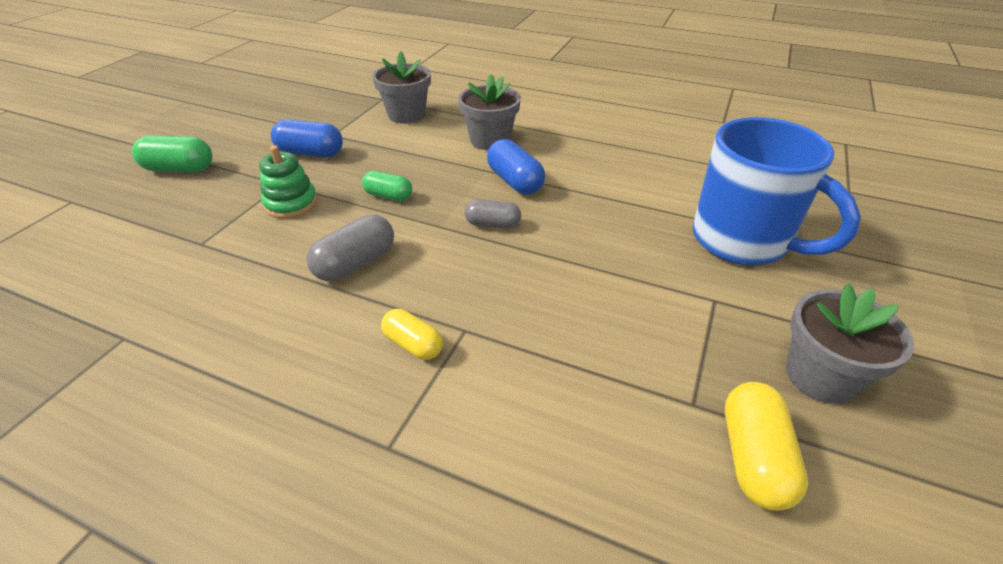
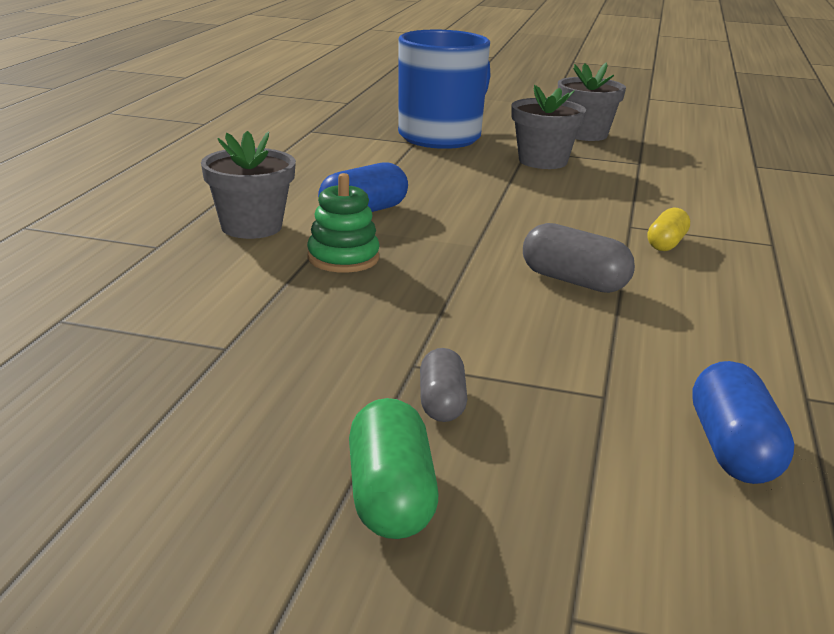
camera: 100 degrees left, 15 degrees down
green stacking toy [259,145,318,219] -> green stacking toy moved to [307,173,380,273]
blue capsule [271,120,343,157] -> blue capsule moved to [692,361,794,484]
green capsule [362,171,412,201] -> none
grey flower pot [372,51,431,124] -> grey flower pot moved to [511,85,586,169]
grey capsule [465,200,521,228] -> grey capsule moved to [420,348,467,422]
yellow capsule [725,382,808,511] -> none

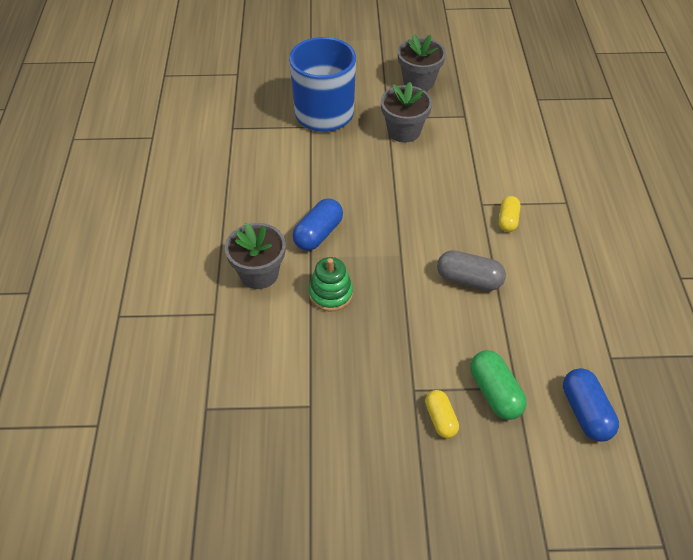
camera: 15 degrees left, 25 degrees up
green capsule [349,398,438,539] -> green capsule moved to [470,350,527,420]
grey capsule [420,348,467,422] -> yellow capsule [425,390,459,438]

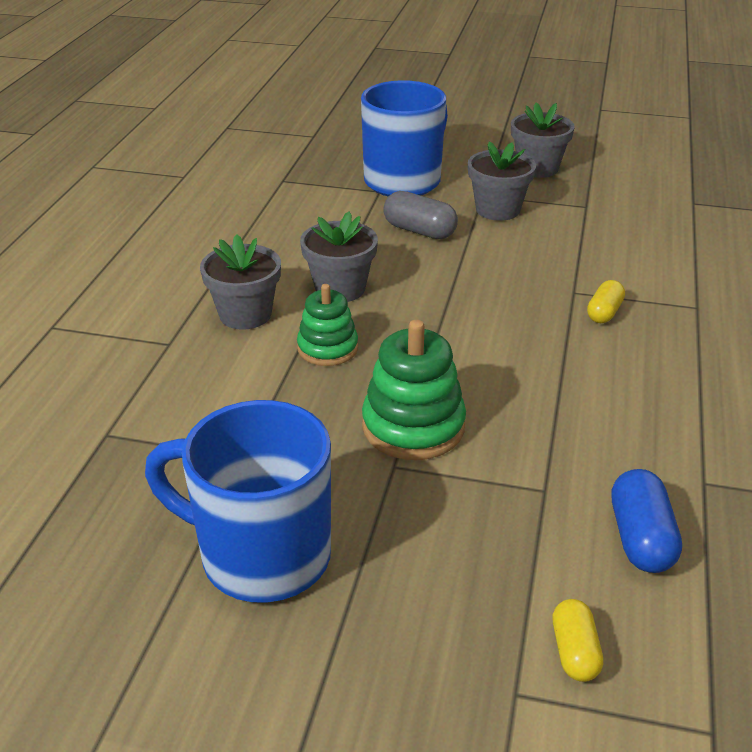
camera: 15 degrees right, 15 degrees down
blue capsule [292,198,343,251] -> grey flower pot [300,212,378,302]
yellow capsule [425,390,459,438] -> yellow capsule moved to [553,599,603,682]
grey capsule [437,250,506,291] -> grey capsule moved to [383,191,458,239]
green capsule [470,350,527,420] -> none
none -> blue mug [145,400,331,603]
none -> green stacking toy [362,320,466,460]

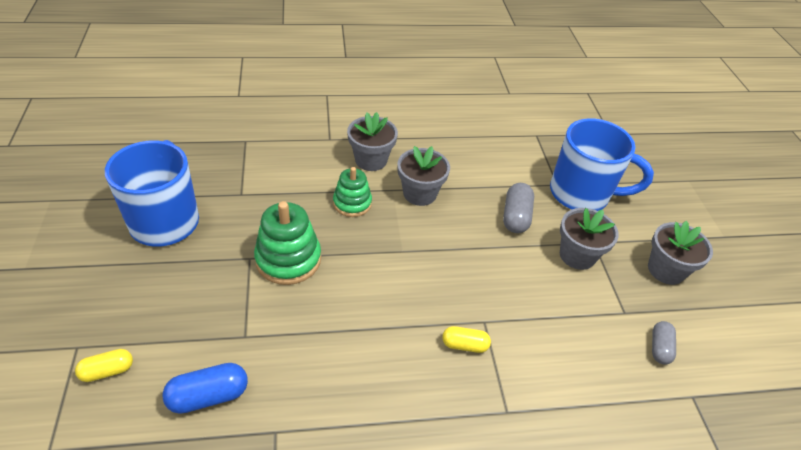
camera: 65 degrees right, 10 degrees up
none -> grey capsule [652,321,676,365]

